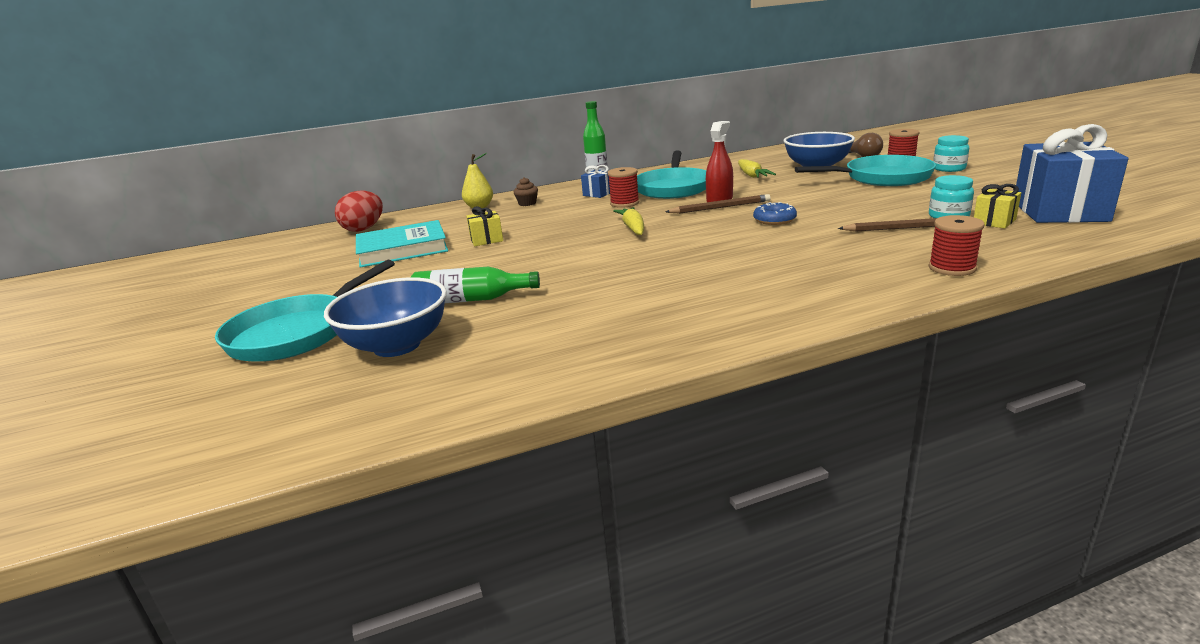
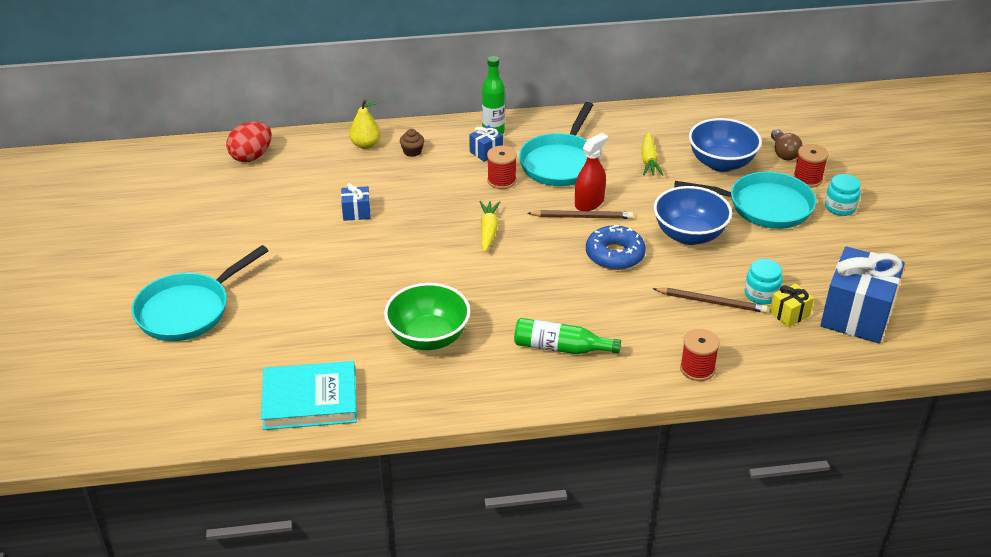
camera: 10 degrees right, 15 degrees up
blue bowl [324,277,447,357] -> blue bowl moved to [654,186,732,245]
turquoise book [356,220,448,268] -> turquoise book moved to [261,361,357,430]
green bottle [411,267,540,303] -> green bottle moved to [514,318,621,354]
yellow gift [467,206,503,246] -> blue gift [341,183,371,221]
blue donut [753,202,797,225] -> blue donut [586,225,646,270], size x1.52
none -> green bowl [384,283,471,350]

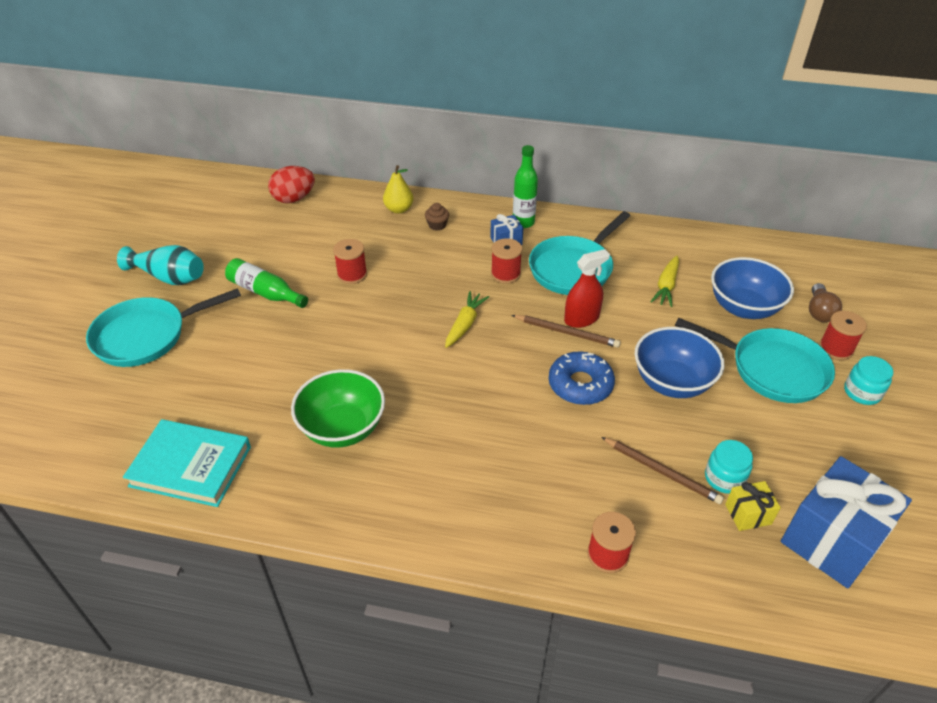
camera: 20 degrees right, 5 degrees up
blue gift [341,183,371,221] -> red spool [333,239,367,284]
green bottle [514,318,621,354] -> green bottle moved to [225,258,308,308]
none -> turquoise vase [117,245,204,285]

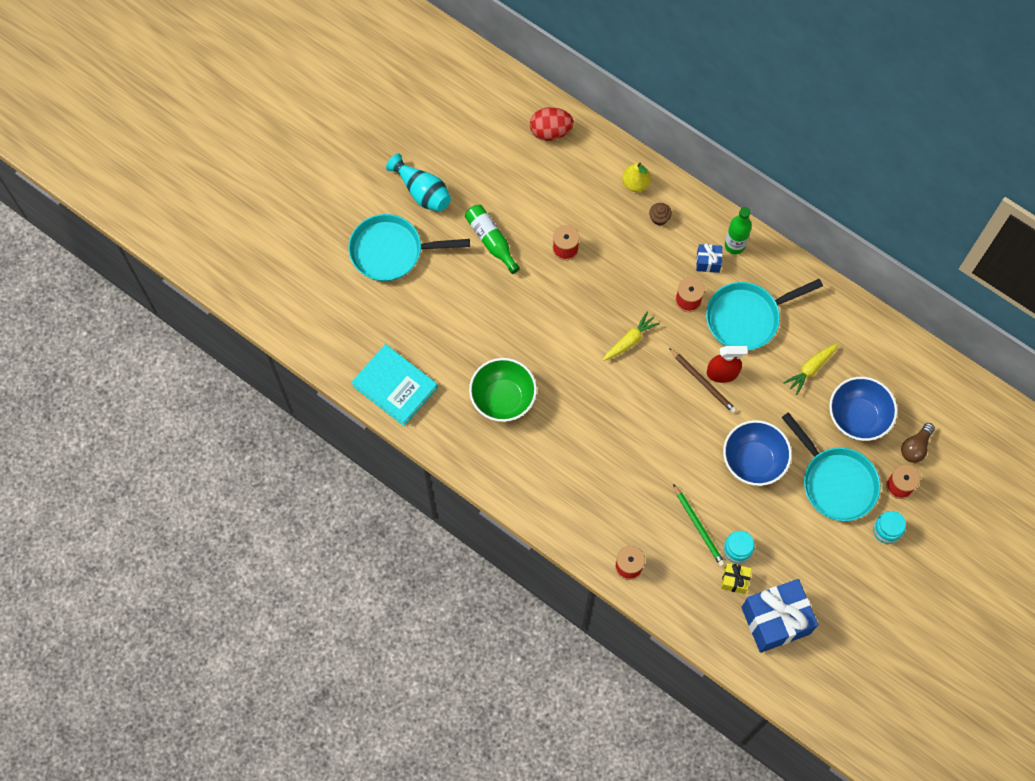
camera: 25 degrees right, 25 degrees up
blue donut [548,351,615,405] -> none
brown pencil [601,437,724,504] -> green pencil [673,484,725,566]

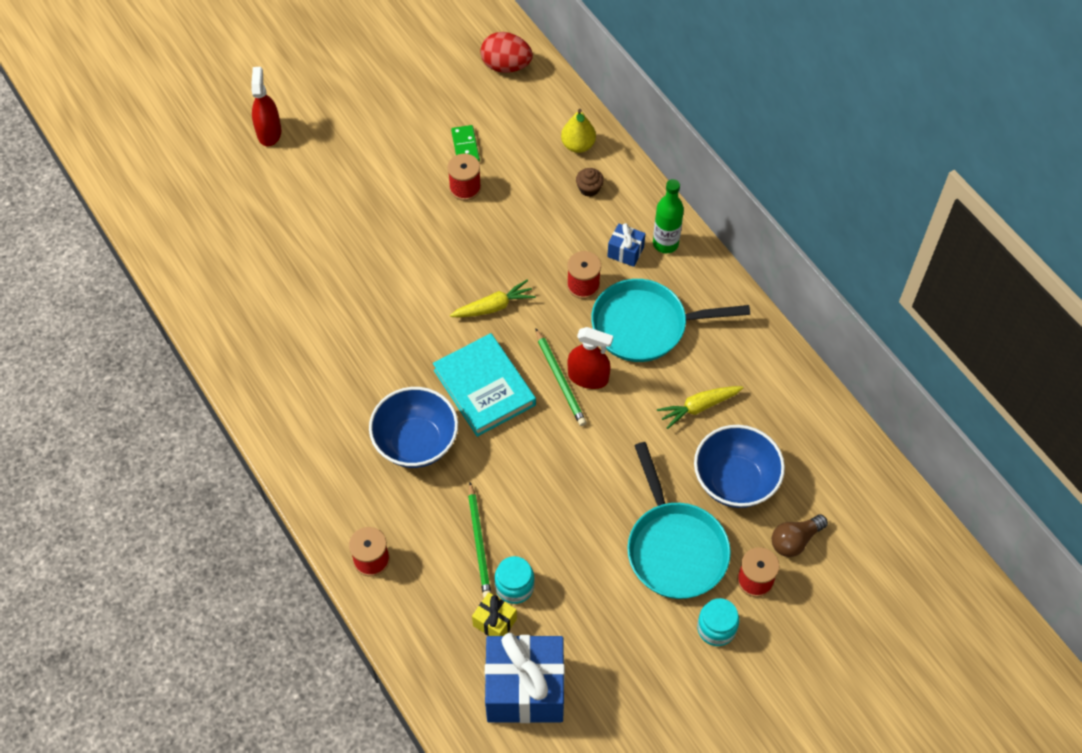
camera: 20 degrees right, 10 degrees down
turquoise pan [348,214,470,281] -> red spray bottle [251,67,281,147]
turquoise book [351,344,438,426] -> turquoise book moved to [433,333,536,437]
turquoise vase [386,154,451,212] -> none
green bottle [465,205,520,274] -> none
green bowl [469,358,537,422] -> none
brown pencil [669,348,737,413] -> green pencil [535,328,586,426]
blue bowl [723,420,792,486] -> blue bowl moved to [369,387,458,468]
none -> green domino [451,125,480,162]

